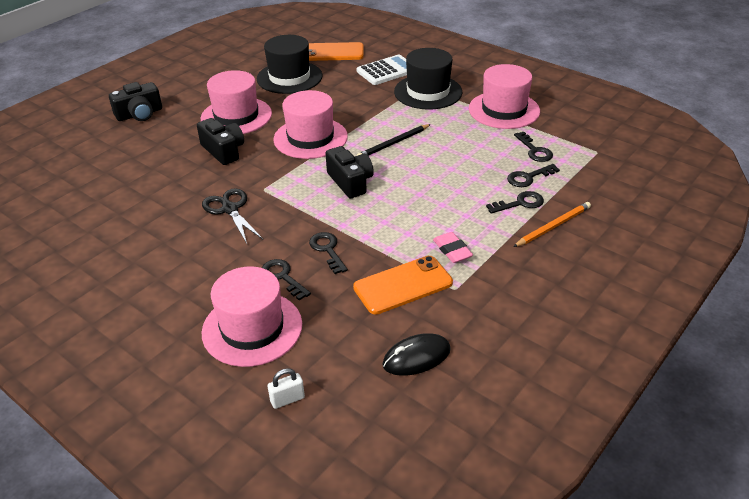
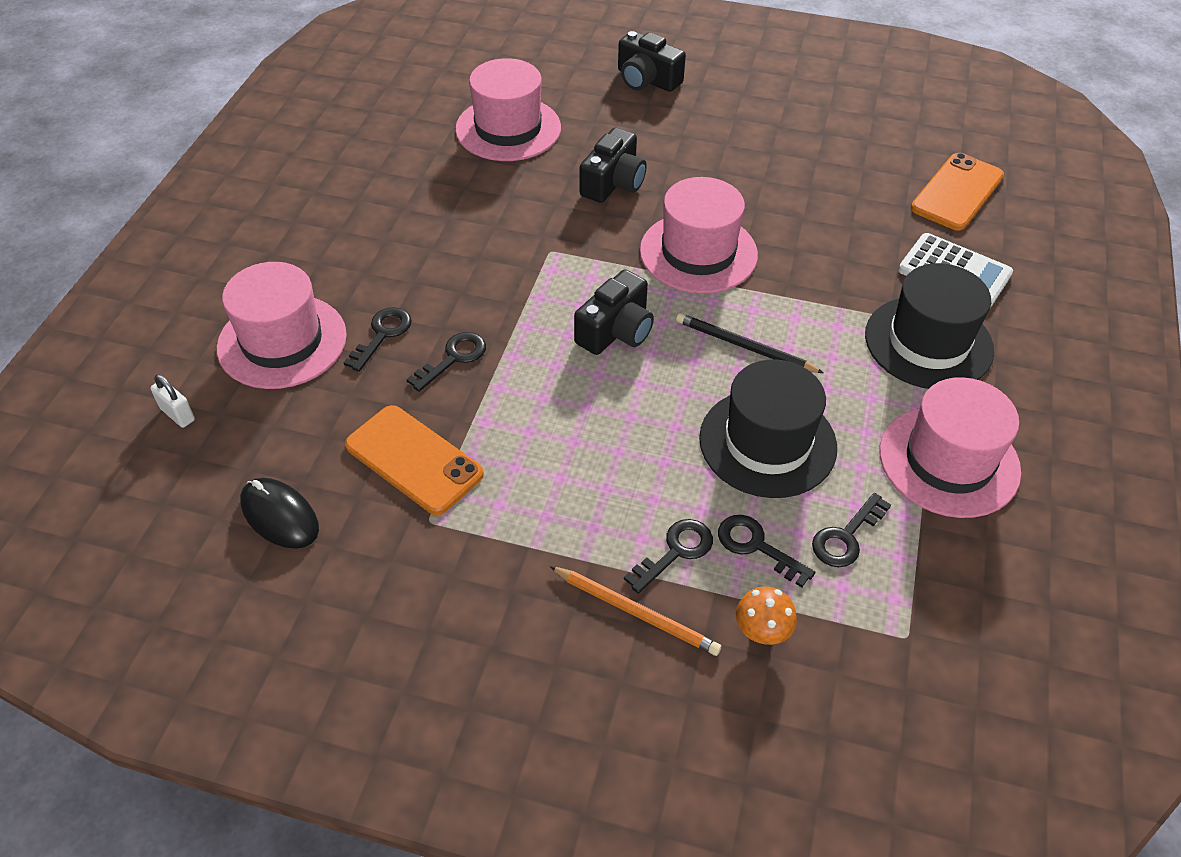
camera: 65 degrees right, 10 degrees up
pink hat [201,70,272,134] -> pink hat moved to [455,58,561,161]
black scissors [202,188,263,244] -> none
black hat [257,35,323,94] -> black hat moved to [699,359,837,498]
orange phone [309,42,364,61] -> orange phone turned 60 degrees clockwise [911,153,1004,230]
pink eraser [433,232,473,263] -> none
black key [486,191,544,214] -> black key turned 90 degrees counterclockwise [624,519,713,594]
none -> orange mushroom [736,586,797,645]

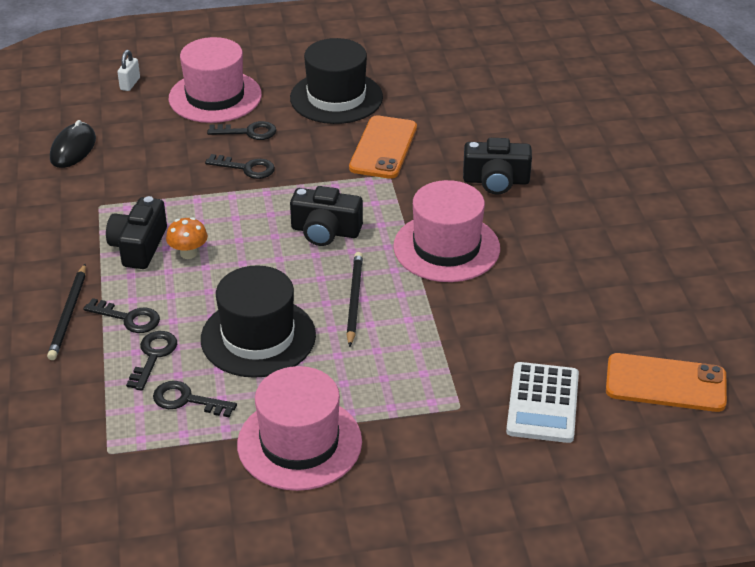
camera: 65 degrees right, 10 degrees down
orange phone [345,405,484,515] -> orange phone moved to [349,116,417,179]
pink hat [455,58,561,161] -> none
orange pencil [549,566,721,656] -> black pencil [47,264,86,360]
black camera [618,31,686,92] -> black camera moved to [106,196,167,269]
orange mushroom [736,586,797,645] -> orange mushroom moved to [166,217,208,259]
black hat [865,263,994,389] -> black hat moved to [290,38,383,124]

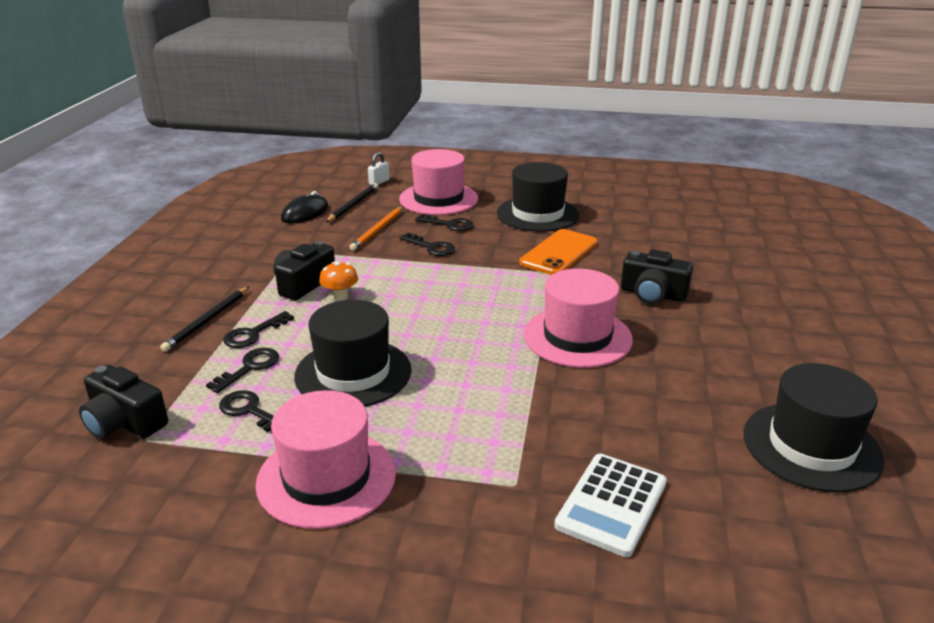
camera: 20 degrees right, 10 degrees down
black key [83,298,160,333] -> black key turned 90 degrees clockwise [223,311,294,348]
black camera [290,186,363,246] -> black camera moved to [79,365,168,439]
black pencil [346,252,363,347] -> black pencil moved to [326,183,378,222]
orange phone [606,353,727,412] -> none
none -> orange pencil [349,206,403,251]
none -> black hat [744,363,884,493]

